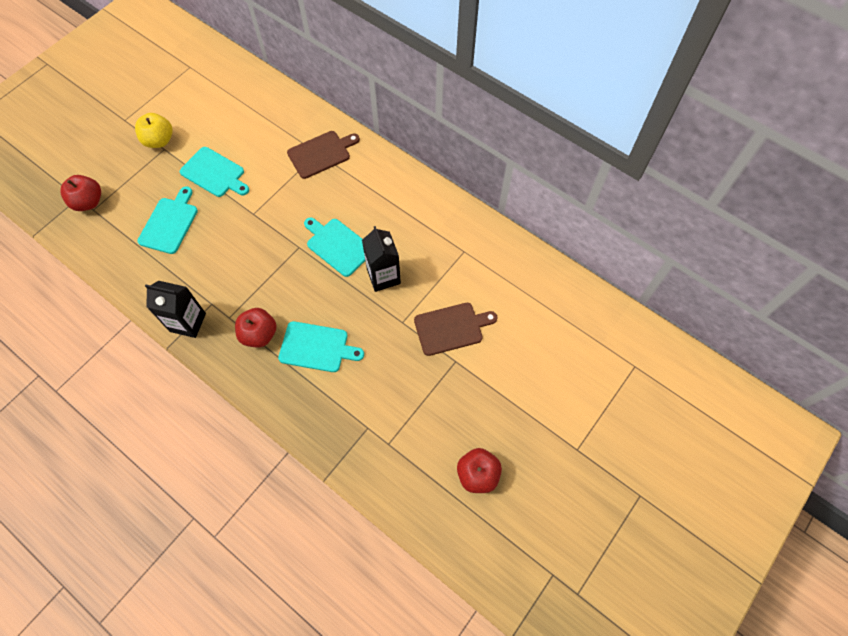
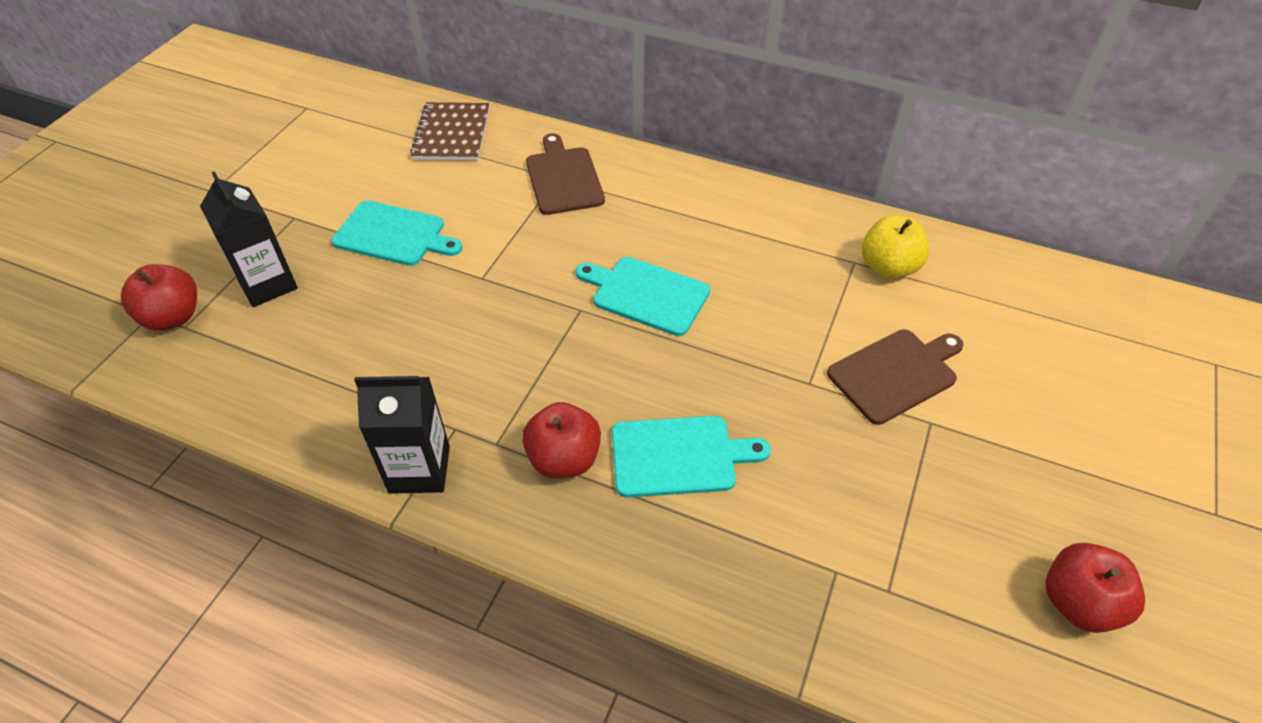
camera: 15 degrees left, 15 degrees down
yellow apple [135,113,173,148] -> yellow apple moved to [862,215,930,279]
turquoise cutting board [137,186,198,254] -> none
brown cutting board [287,131,360,179] -> brown cutting board turned 60 degrees counterclockwise [526,133,605,215]
black carton [362,226,401,292] -> black carton moved to [200,171,298,307]
none -> brown notebook [410,102,489,161]

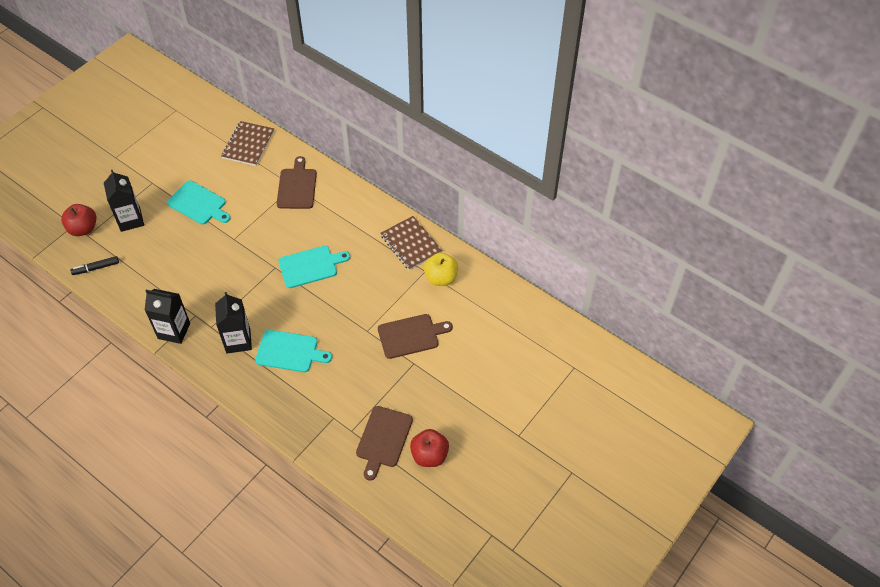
camera: 15 degrees right, 5 degrees up
red apple [522,402,601,478] -> black carton [215,292,252,353]
turquoise cutting board [576,257,710,336] -> turquoise cutting board turned 120 degrees clockwise [278,246,350,288]
none -> black marker [71,256,119,275]
none -> brown cutting board [356,406,413,481]
none -> brown notebook [380,216,442,270]

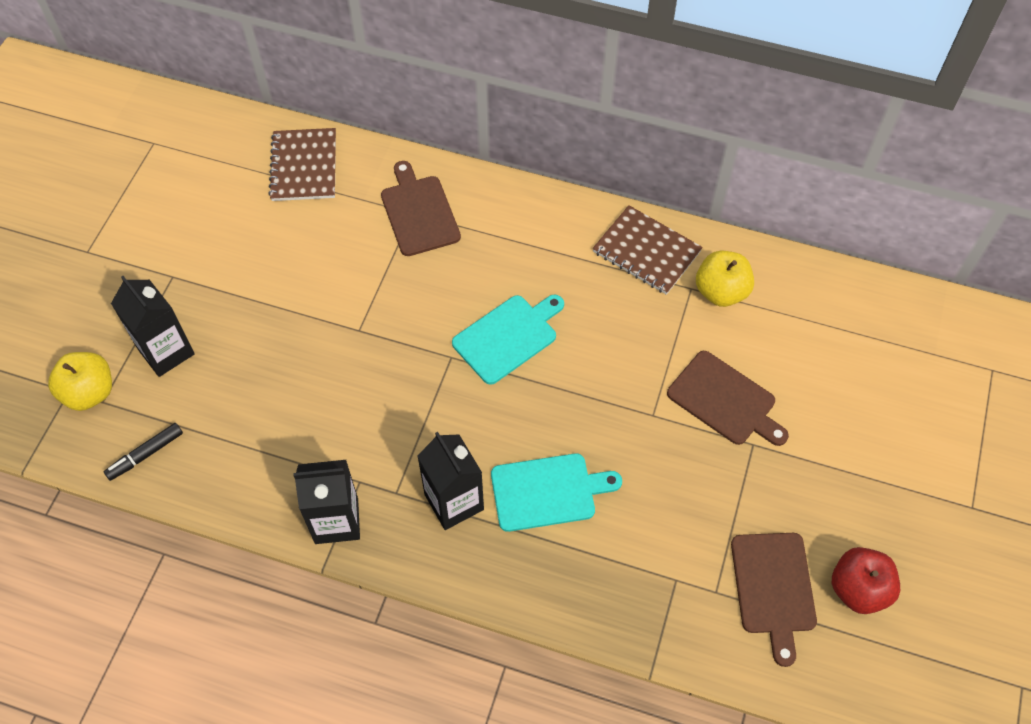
camera: 20 degrees left, 5 degrees up
red apple [61,204,96,236] -> yellow apple [48,352,112,411]
turquoise cutting board [167,181,230,224] -> none
brown cutting board [378,314,453,359] -> brown cutting board turned 75 degrees clockwise [667,351,789,446]

